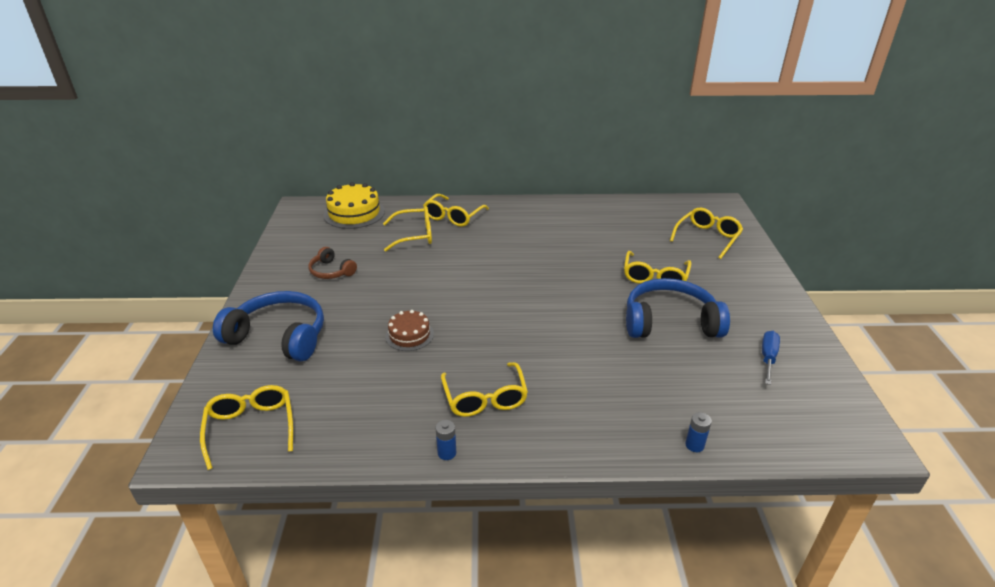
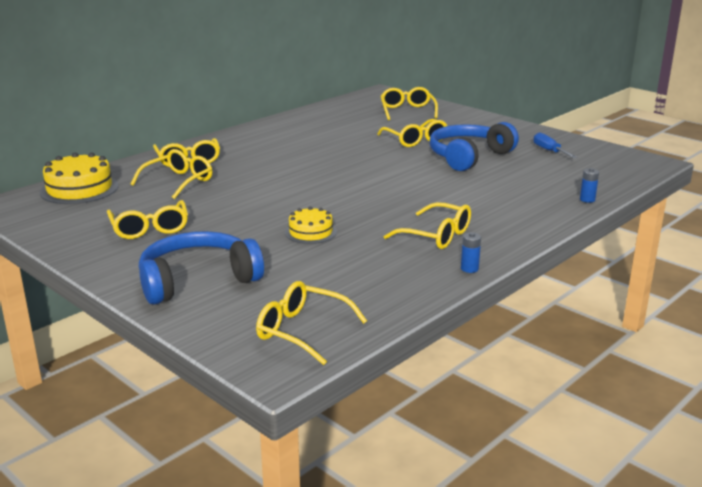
camera: 45 degrees left, 10 degrees down
brown headphones [308,247,357,279] -> yellow glasses [107,200,188,239]
brown cake [385,310,434,351] -> yellow cake [285,207,337,244]

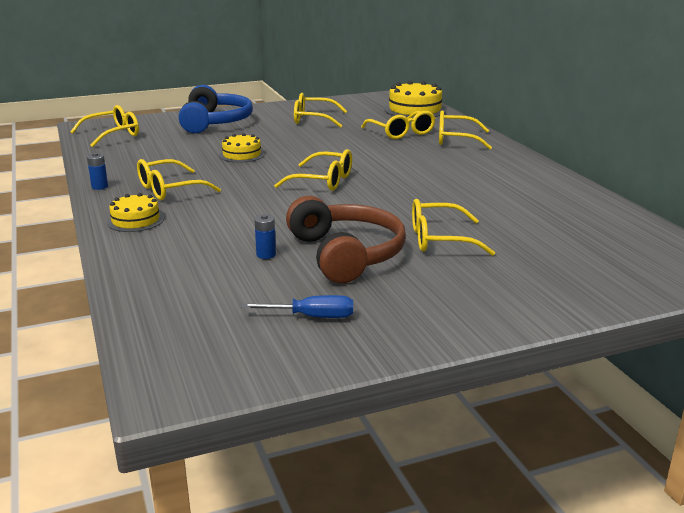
camera: 115 degrees right, 0 degrees up
yellow glasses [381,87,438,120] -> yellow glasses moved to [274,149,352,191]
blue headphones [429,122,519,171] -> brown headphones [286,196,406,283]
blue battery [580,168,599,203] -> blue battery moved to [254,214,276,259]
none -> yellow cake [107,193,164,232]

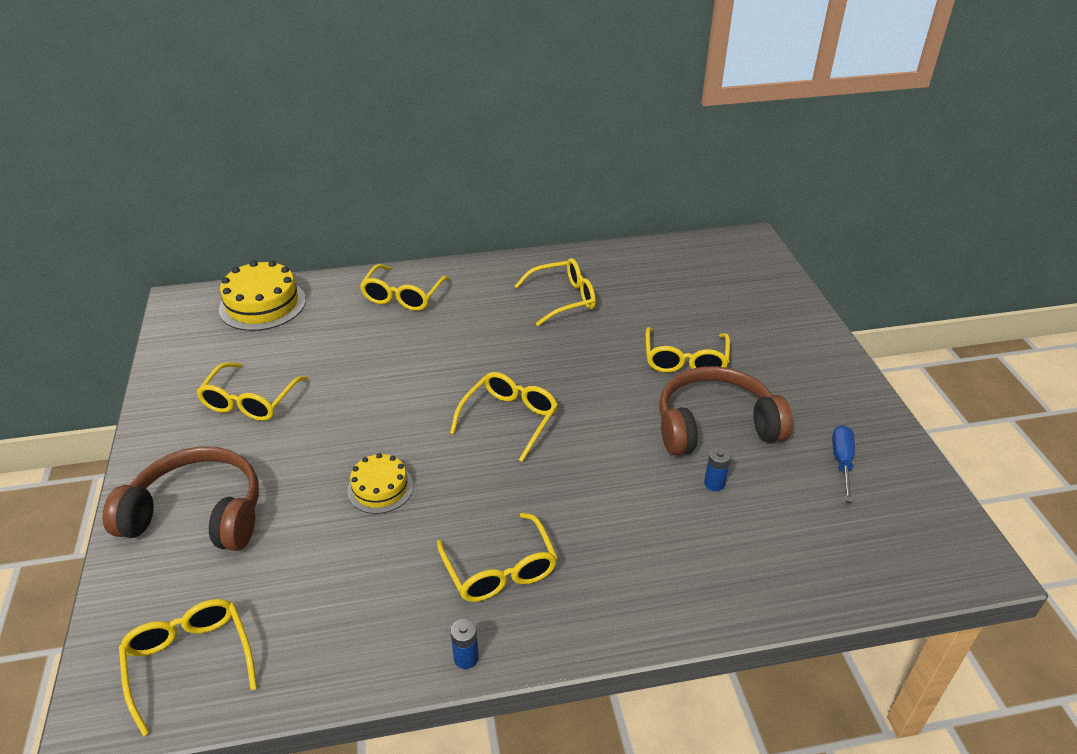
camera: 80 degrees left, 15 degrees up
yellow cake [107,193,164,232] -> none
blue headphones [178,85,253,134] -> brown headphones [102,447,259,551]
yellow glasses [361,111,435,139] -> yellow glasses moved to [515,258,596,326]

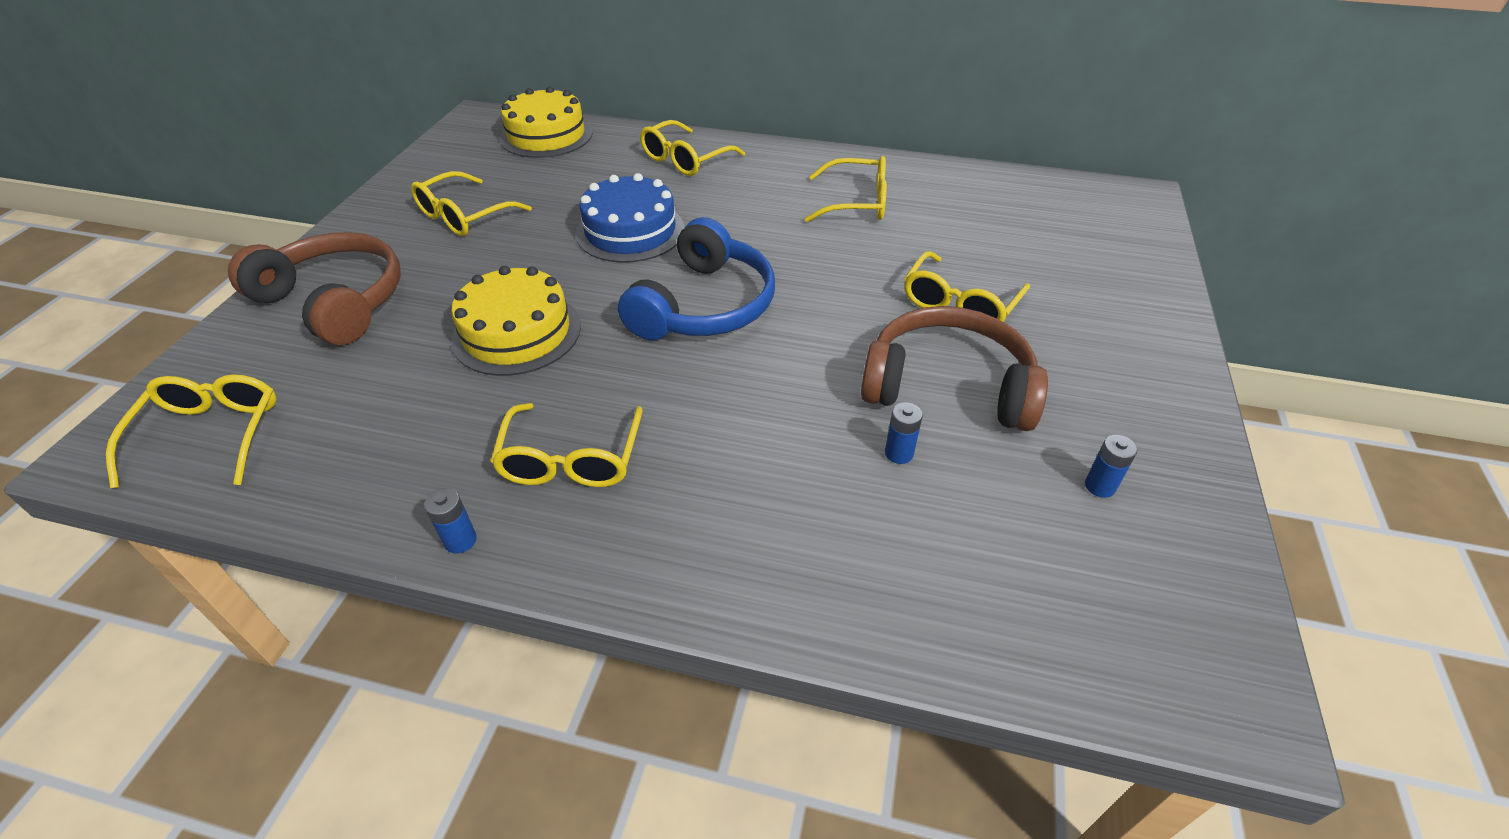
camera: 25 degrees right, 5 degrees up
yellow cake [347,453,413,514] -> yellow cake [451,266,581,376], size x1.64
yellow glasses [450,372,558,462] -> blue headphones [618,217,775,340]
blue screwdriver [832,425,855,502] -> blue battery [1085,435,1138,498]
none -> blue cake [576,173,685,263]

